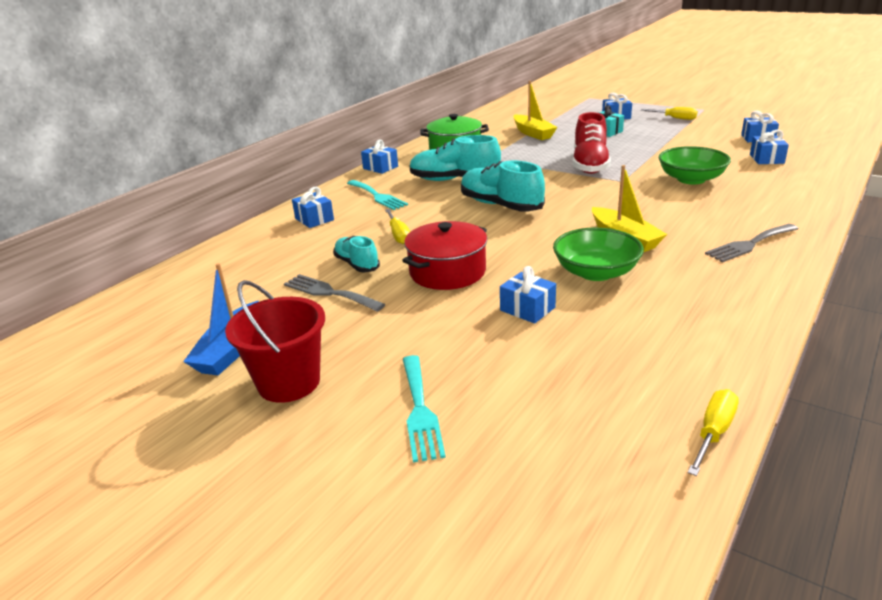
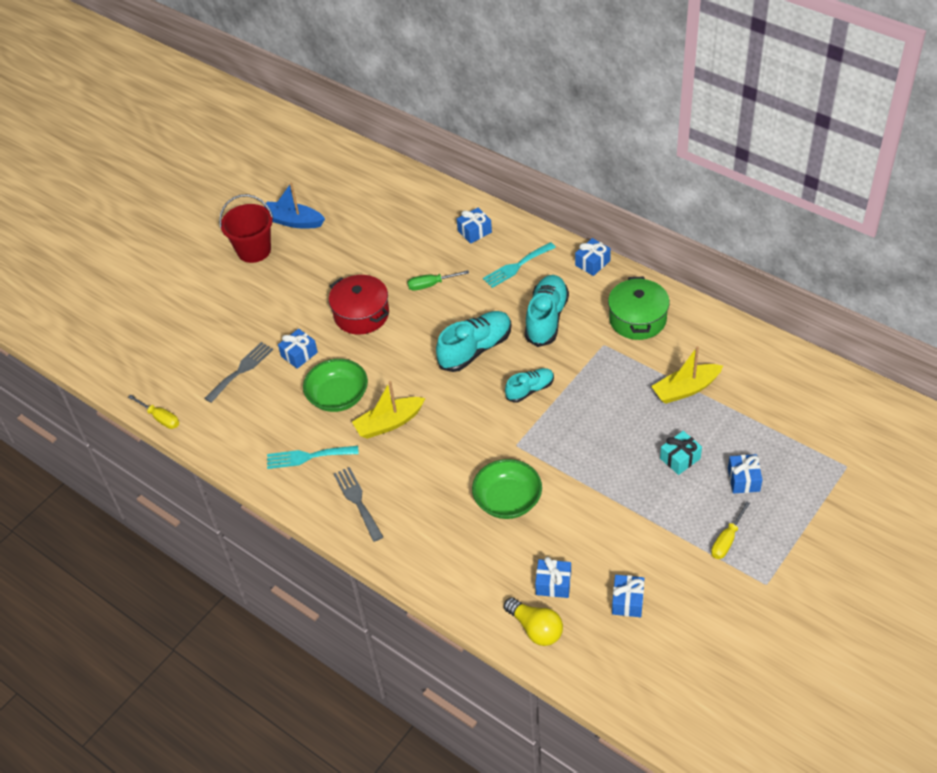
camera: 95 degrees right, 20 degrees up
grey fork [284,274,385,312] -> grey fork moved to [204,342,273,403]
turquoise shoe [333,236,380,272] -> turquoise shoe moved to [505,368,554,402]
yellow screwdriver [385,209,410,244] -> green screwdriver [408,270,469,291]
turquoise fork [403,355,446,462] -> turquoise fork moved to [267,446,359,469]
red shoe [573,112,611,174] -> none
none -> yellow light bulb [504,597,563,646]

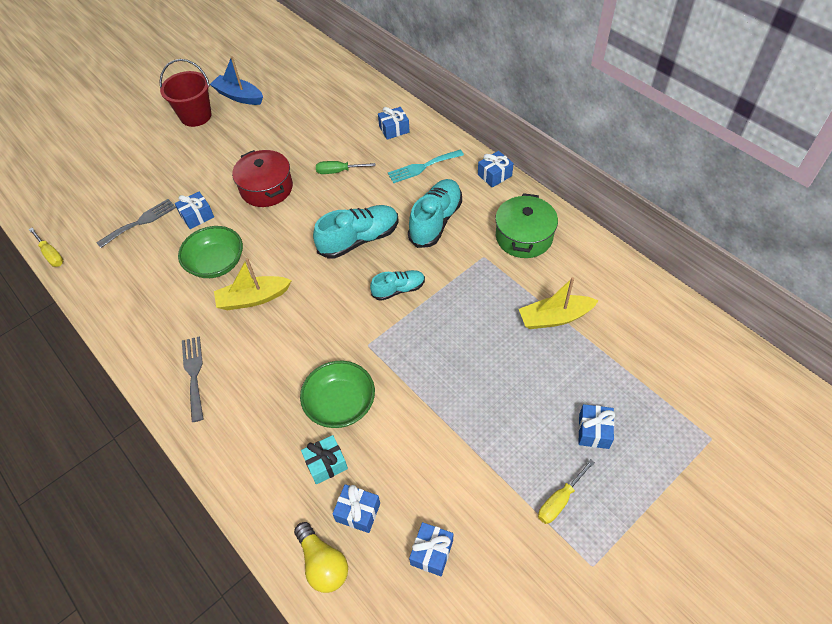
camera: 10 degrees right, 5 degrees up
turquoise fork [267,446,359,469] -> none
turquoise gift [660,431,702,475] -> turquoise gift moved to [301,435,348,484]

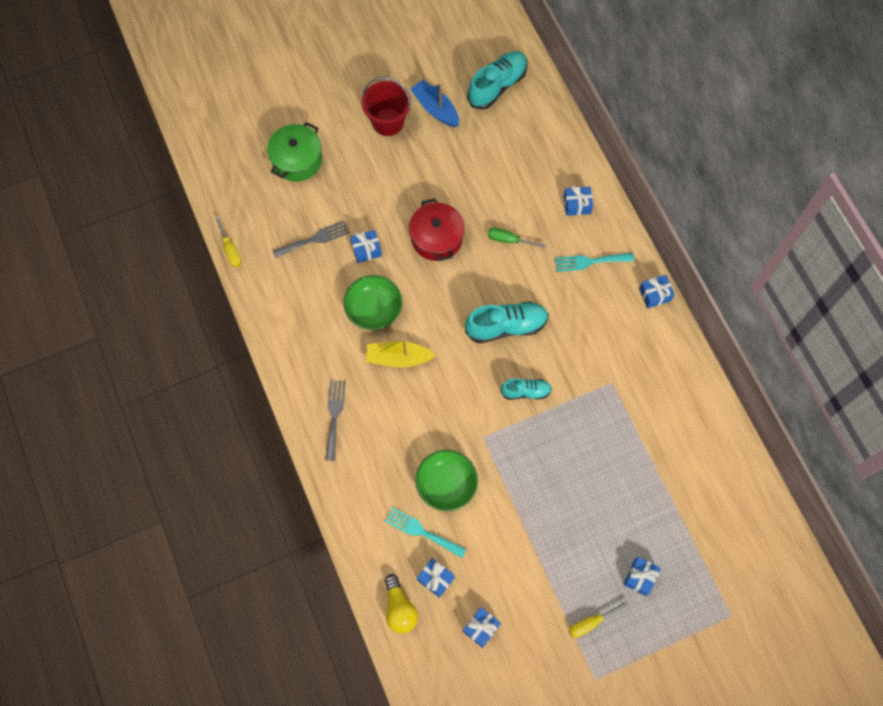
camera: 15 degrees right, 15 degrees up
turquoise gift [301,435,348,484] -> turquoise fork [385,507,466,558]
turquoise shoe [408,179,462,248] -> turquoise shoe moved to [467,51,527,110]
green pot [495,193,558,258] -> green pot moved to [267,122,322,181]
yellow boat [519,277,599,329] -> none

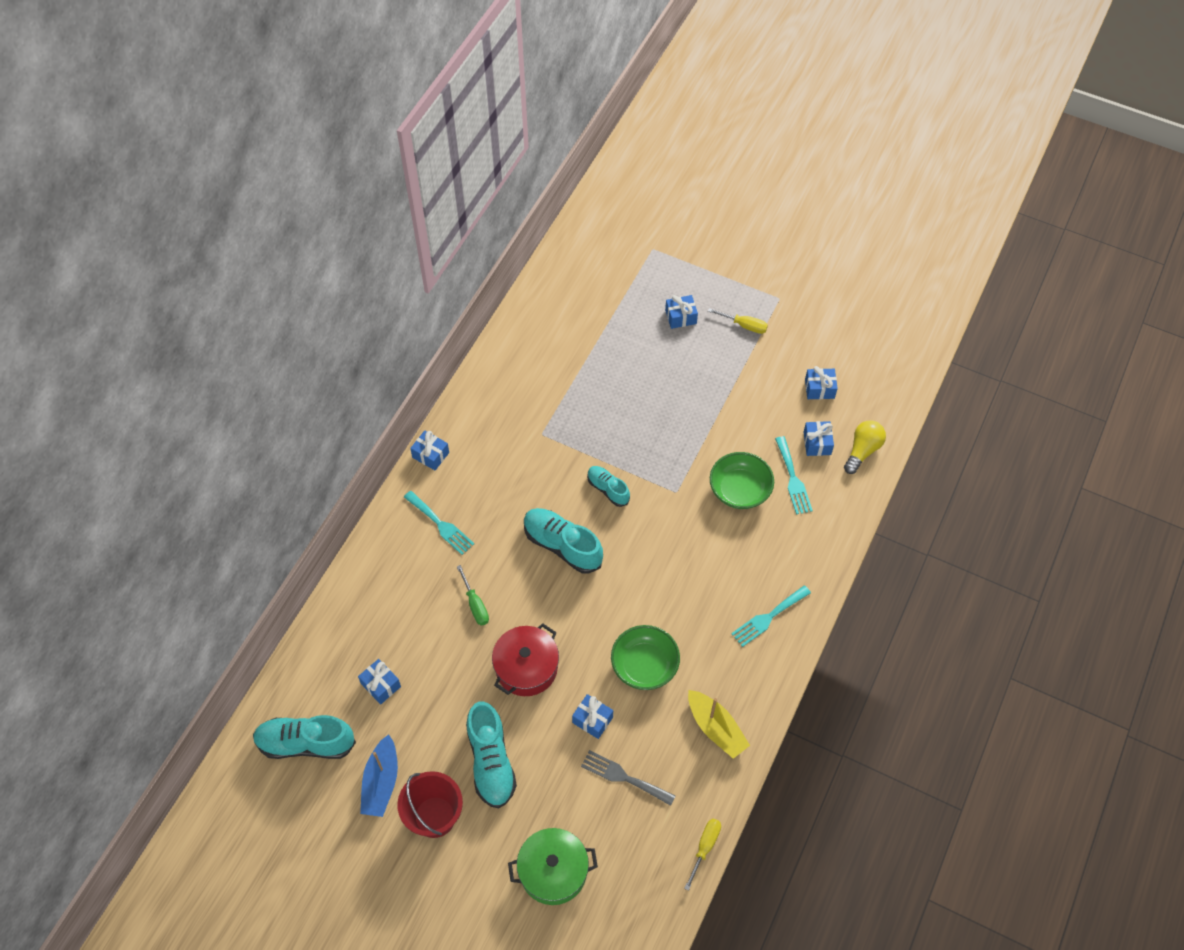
camera: 130 degrees left, 10 degrees down
grey fork [325,380,346,461] -> turquoise fork [731,585,811,647]
yellow boat [366,339,436,367] -> yellow boat moved to [688,690,750,759]
blue gift [564,185,593,216] -> blue gift moved to [358,659,401,704]
none -> turquoise shoe [466,702,517,808]

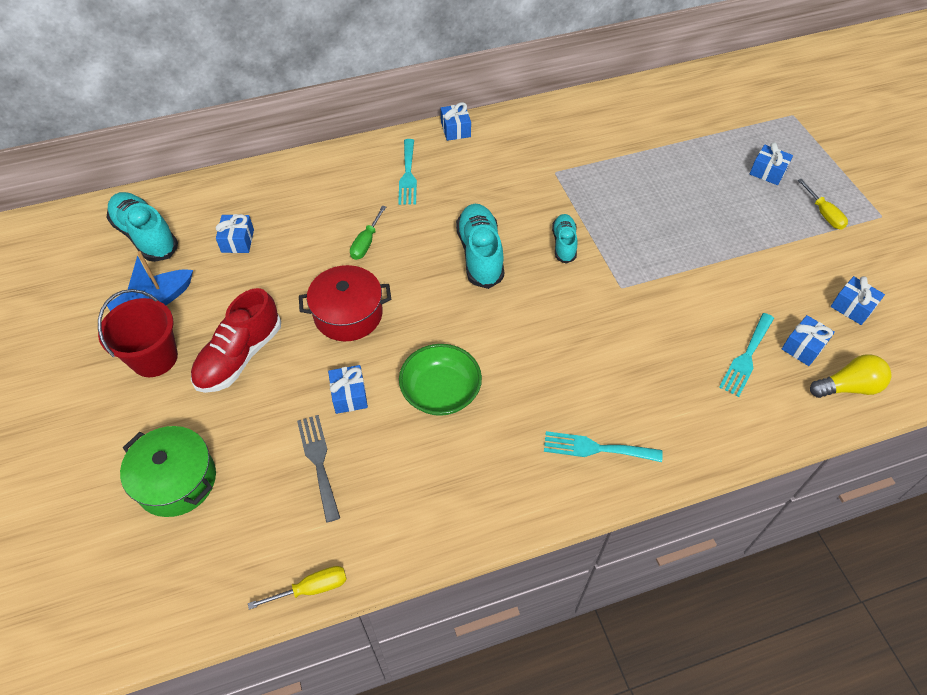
camera: 45 degrees right, 5 degrees down
turquoise shoe [466,702,517,808] -> red shoe [191,288,281,393]
yellow boat [688,690,750,759] -> none
green bowl [710,452,774,509] -> none

